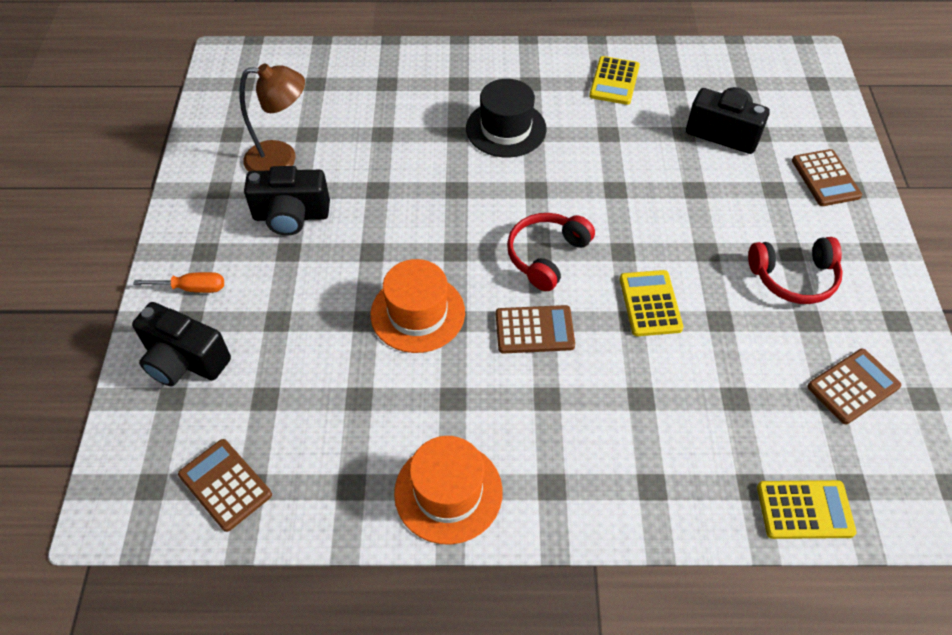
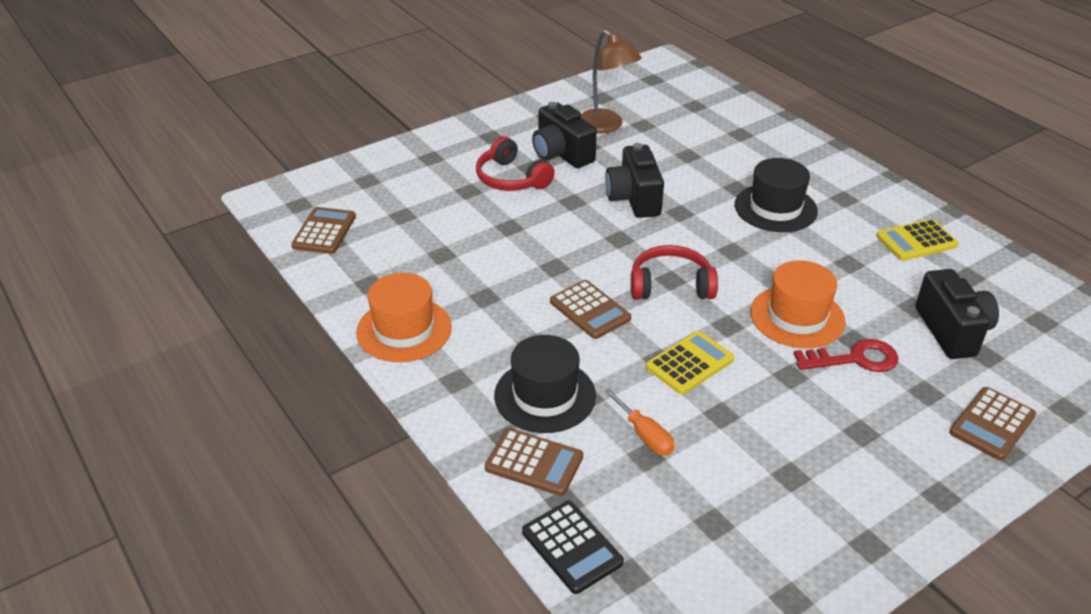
camera: 55 degrees right, 15 degrees down
black camera [132,302,231,386] -> black camera moved to [605,143,664,218]
orange screwdriver [133,272,224,293] -> orange screwdriver moved to [604,388,675,455]
orange hat [370,259,465,353] -> orange hat moved to [750,260,846,348]
red headphones [748,237,843,304] -> red headphones moved to [476,136,555,191]
yellow calculator [757,480,857,539] -> black calculator [522,501,624,594]
brown calculator [807,349,901,424] -> brown calculator moved to [485,428,583,496]
none -> black hat [494,335,596,433]
none -> red key [794,339,899,372]

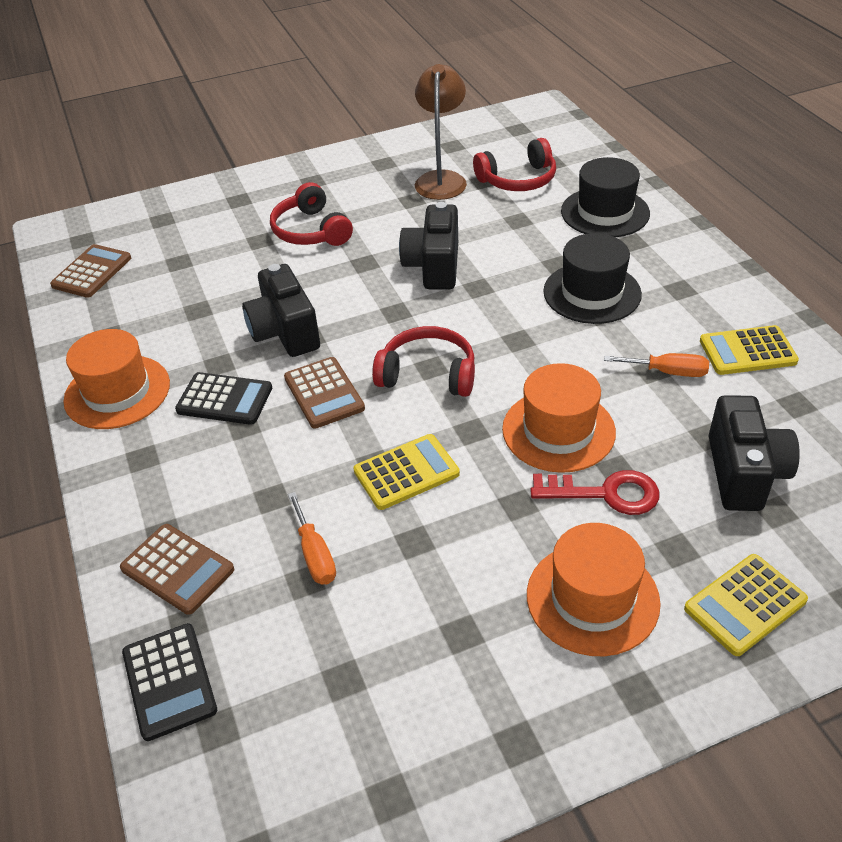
camera: 15 degrees right, 5 degrees up
black hat [494,335,596,433] -> black hat moved to [561,157,650,237]
black camera [532,102,597,168] -> black camera moved to [242,264,320,357]
brown lamp [581,29,642,133] -> brown lamp turned 150 degrees counterclockwise [415,64,467,200]
brown calculator [949,387,1036,460] -> yellow calculator [684,554,808,656]
none -> black calculator [175,372,272,425]
none -> red headphones [473,138,556,191]
none -> orange hat [527,523,661,656]
none -> orange screwdriver [604,353,709,377]

